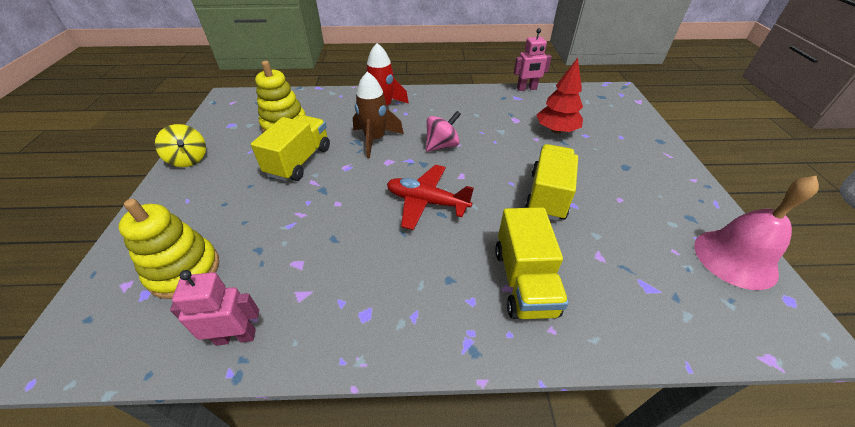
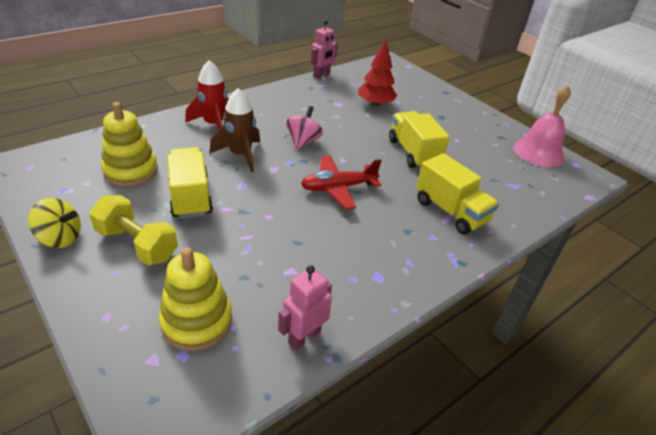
camera: 40 degrees left, 5 degrees down
none -> yellow dumbbell [89,195,178,265]

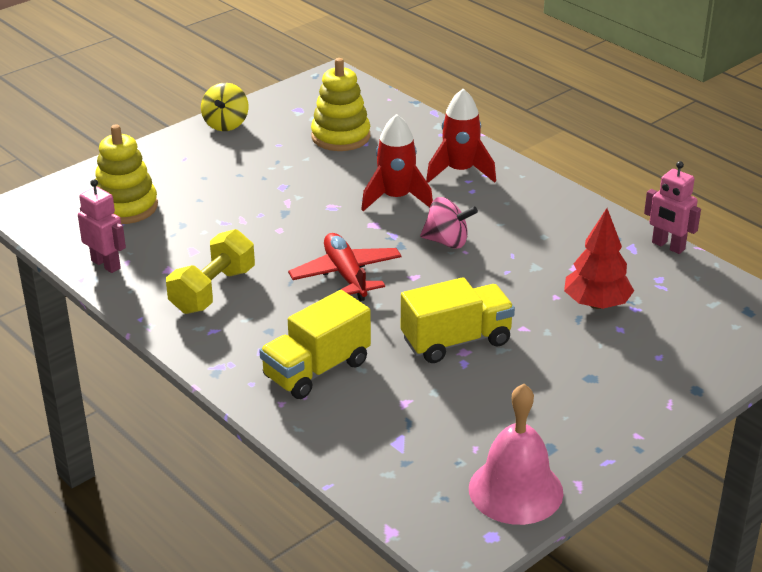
camera: 90 degrees right, 5 degrees down
yellow dumbbell [89,195,178,265] -> yellow dumbbell moved to [166,229,255,314]
yellow truck [167,147,213,218] -> none
brown rocket [210,88,260,172] -> red rocket [361,114,433,211]

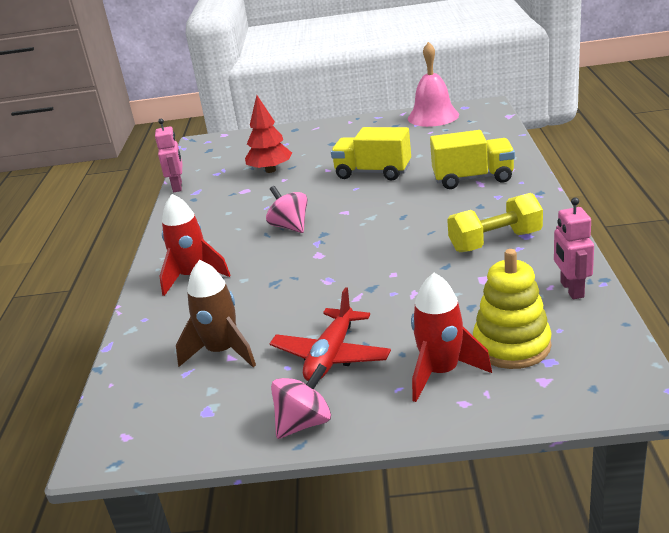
camera: 135 degrees left, 5 degrees down
yellow spinning top [201,83,248,131] -> pink spinning top [271,363,331,439]
red plane [288,233,402,301] -> red plane moved to [269,287,391,381]
yellow stacking toy [311,58,370,151] -> brown rocket [176,260,256,367]
red rocket [361,114,433,211] -> red rocket moved to [411,273,492,402]

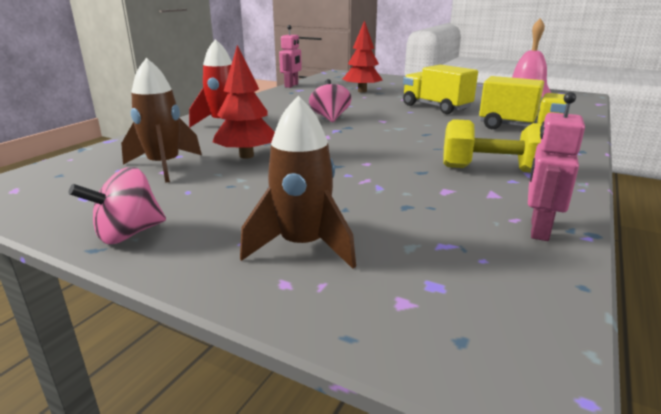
camera: 25 degrees right, 5 degrees down
red plane [269,287,391,381] -> none
pink spinning top [271,363,331,439] -> pink spinning top turned 150 degrees clockwise [68,167,166,244]
red rocket [411,273,492,402] -> brown rocket [240,96,356,269]
yellow stacking toy [473,249,551,369] -> none
none -> red tree [213,45,275,159]

